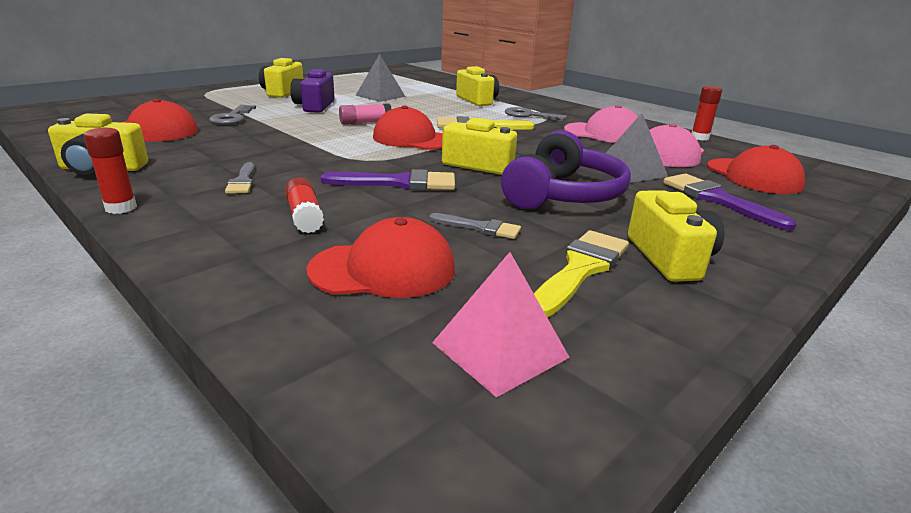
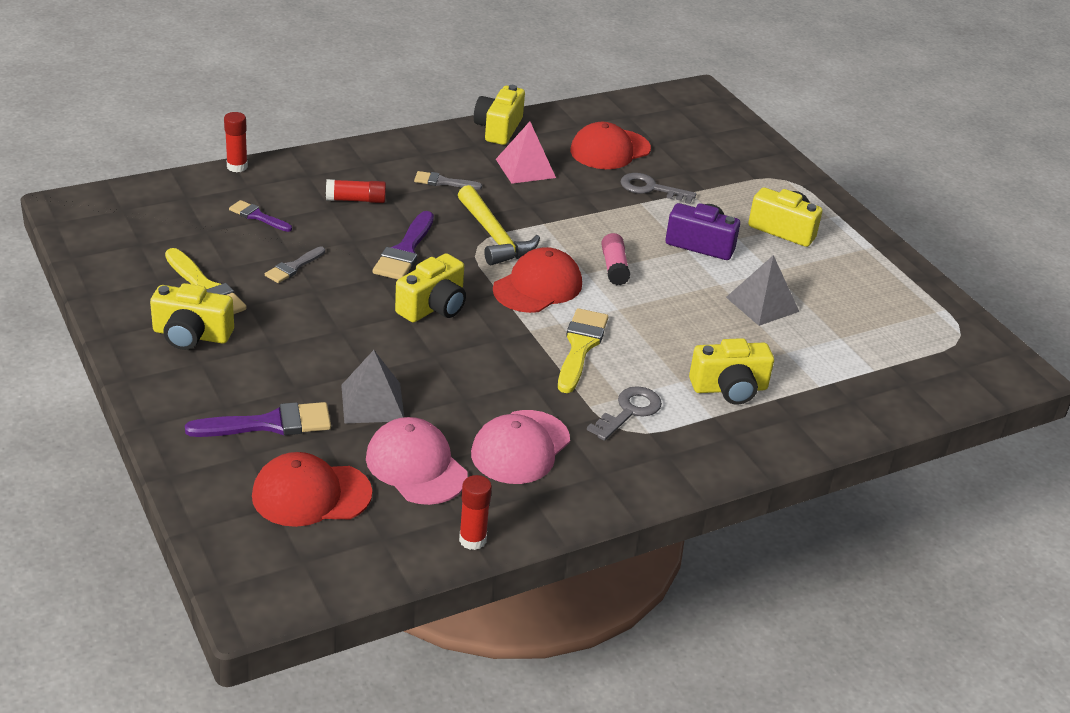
camera: 105 degrees right, 10 degrees up
red glue stick [83,128,137,214] -> red glue stick moved to [224,112,248,172]
red cap [306,217,455,298] -> purple brush [229,200,292,232]
pink pyramid [432,252,570,397] -> pink pyramid moved to [496,122,556,184]
purple headphones [501,131,631,209] -> none
none -> yellow hammer [458,185,540,265]

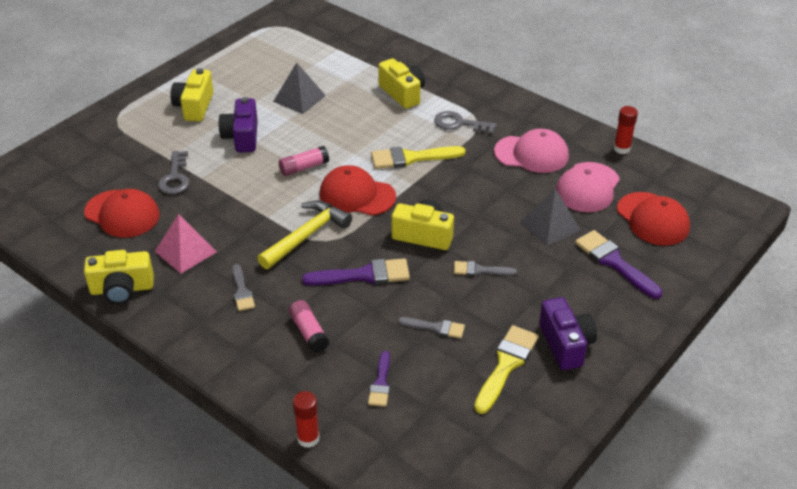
camera: 110 degrees left, 5 degrees up
yellow camera [150,283,234,350] -> purple camera [539,297,597,370]
red glue stick [326,179,386,203] -> pink glue stick [289,300,330,353]
none -> grey brush [454,261,517,276]

